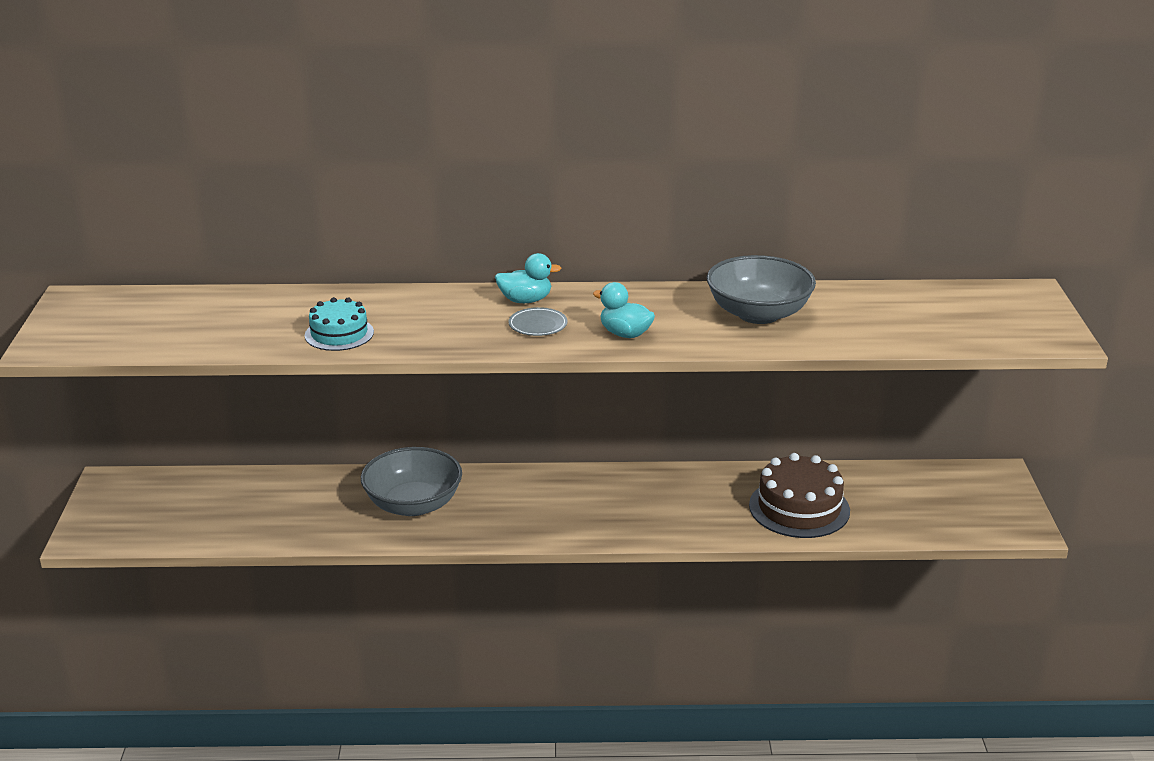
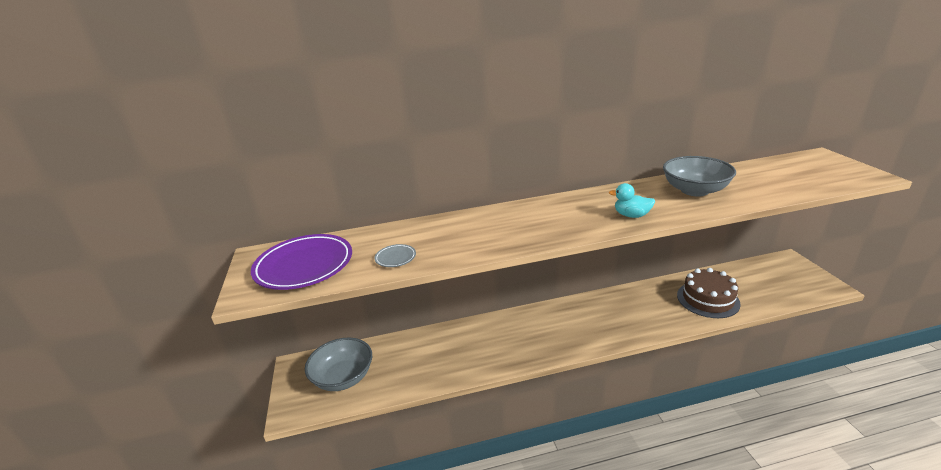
camera: 10 degrees left, 0 degrees up
turquoise cake [305,297,374,351] -> none
grey bowl [361,447,462,516] -> grey bowl moved to [305,338,372,391]
turquoise duck [495,253,561,303] -> none
grey plate [508,307,567,336] -> grey plate moved to [375,244,416,267]
none -> purple plate [251,234,352,290]

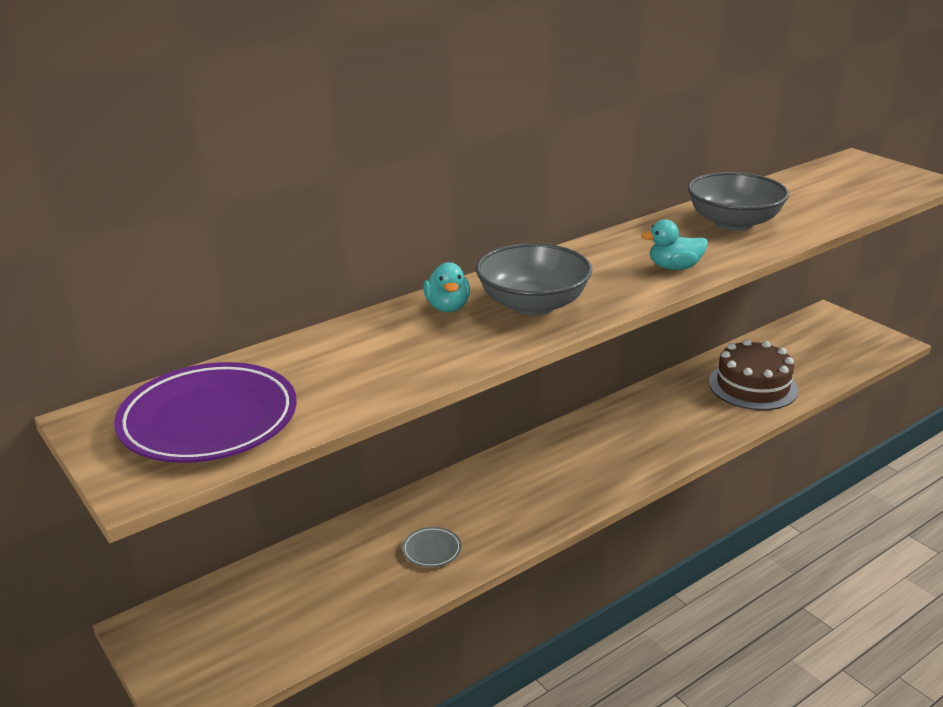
camera: 25 degrees left, 0 degrees up
grey bowl [305,338,372,391] -> grey bowl moved to [476,243,592,316]
grey plate [375,244,416,267] -> grey plate moved to [402,527,462,567]
none -> turquoise duck [423,262,470,312]

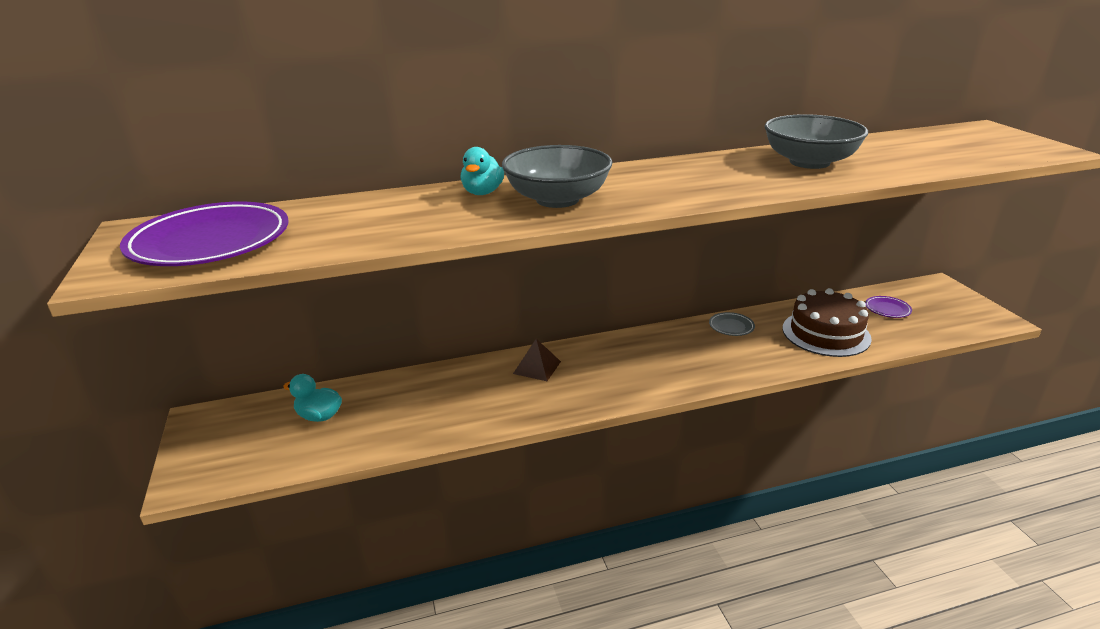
camera: 20 degrees right, 0 degrees up
grey plate [402,527,462,567] -> grey plate moved to [709,312,755,336]
turquoise duck [641,219,708,270] -> turquoise duck moved to [283,374,342,422]
none -> brown pyramid [513,339,561,381]
none -> purple plate [865,296,912,318]

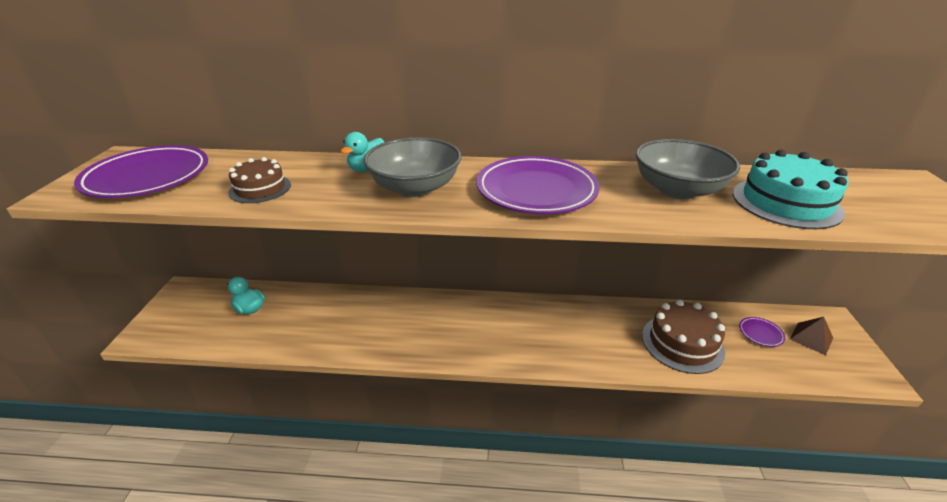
camera: 20 degrees right, 5 degrees up
brown pyramid [513,339,561,381] -> brown pyramid moved to [790,317,833,355]
grey plate [709,312,755,336] -> none
none -> brown cake [228,157,291,203]
none -> purple plate [476,156,600,214]
none -> turquoise cake [733,150,849,229]

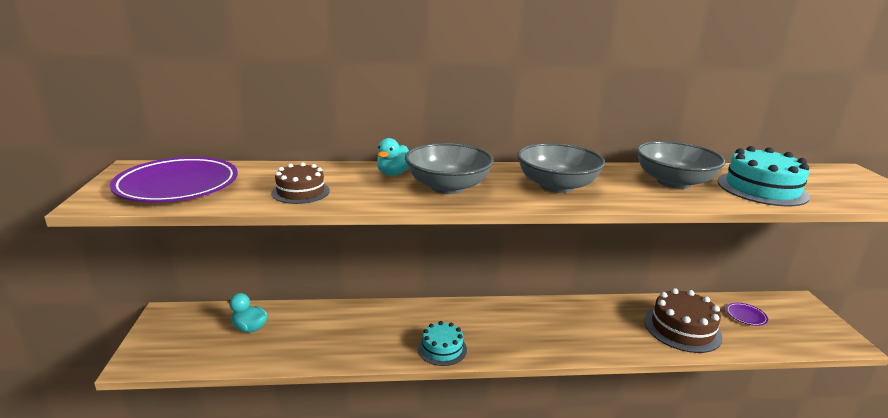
camera: 10 degrees left, 10 degrees down
purple plate [476,156,600,214] -> grey bowl [517,143,605,193]
brown pyramid [790,317,833,355] -> none
none -> turquoise cake [418,321,467,366]

